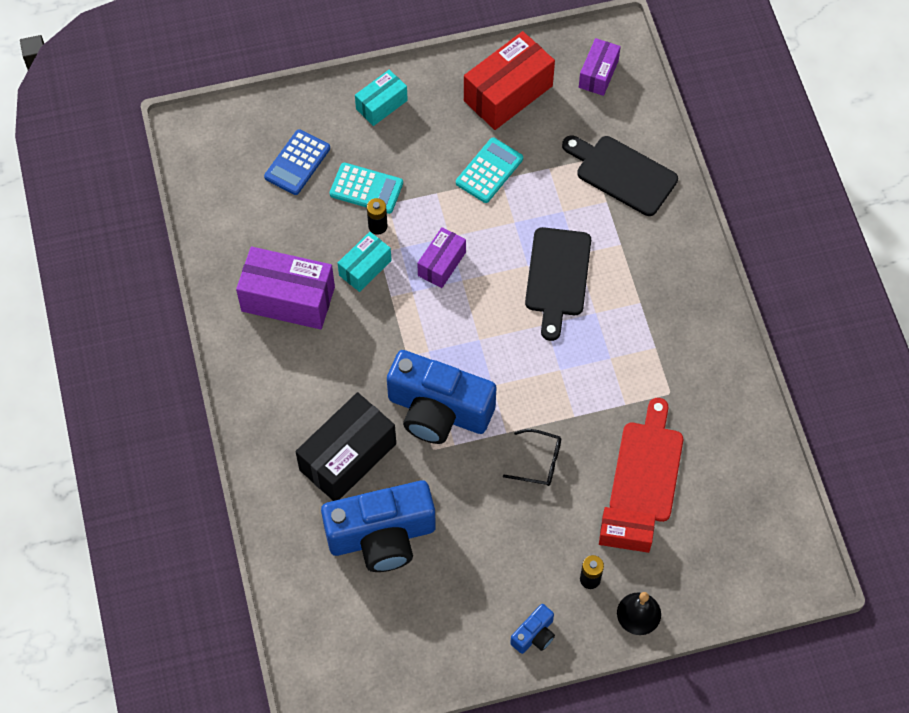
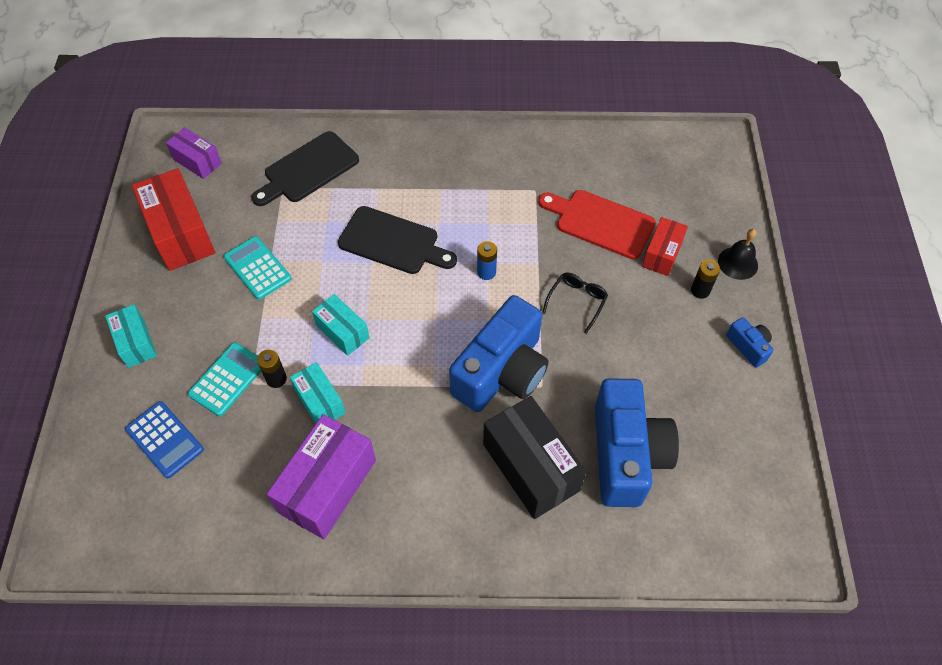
camera: 75 degrees left, 5 degrees down
purple box [417,227,466,288] -> turquoise box [312,294,369,356]
none -> blue battery [477,241,497,280]

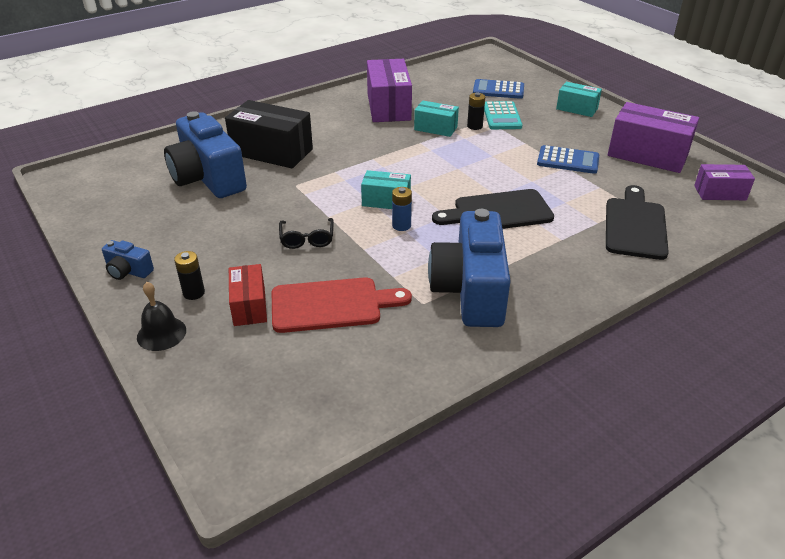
camera: 145 degrees right, 20 degrees down
red box [132,168,215,271] -> purple box [608,102,699,173]
turquoise calculator [224,236,291,300] -> blue calculator [537,145,599,174]
turquoise box [312,294,369,356] -> turquoise box moved to [361,170,411,209]
blue camera [449,295,549,412] -> blue camera moved to [428,209,511,327]

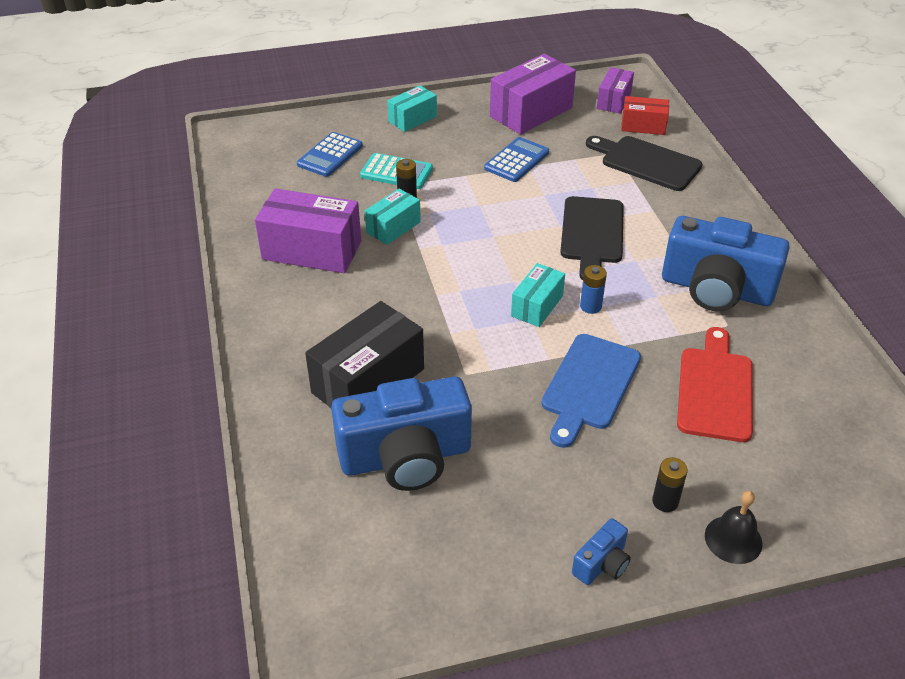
camera: 70 degrees left, 5 degrees up
red box [229,264,267,326] -> red box moved to [621,96,669,135]
black glasses [279,218,334,249] -> blue cutting board [541,334,641,448]

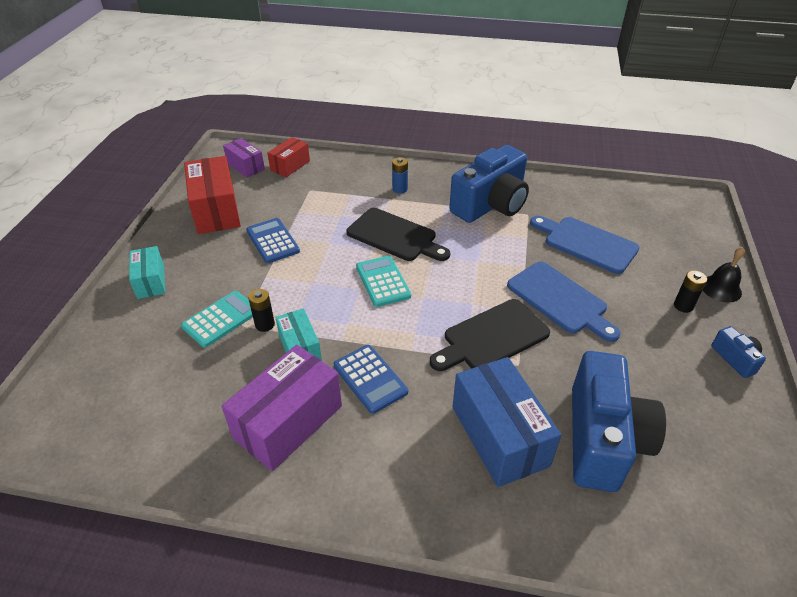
camera: 65 degrees left, 0 degrees up
blue calculator [297,132,363,177] -> blue calculator moved to [334,345,408,414]
black box [305,301,424,408] -> blue box [453,357,561,487]
purple box [490,54,576,135] -> red box [184,156,241,234]
turquoise box [511,263,565,327] -> none
blue battery [580,265,607,314] -> blue battery moved to [392,157,408,194]
black cutting board [586,136,702,191] -> black cutting board moved to [430,299,550,371]
red cutting board [677,327,753,442] -> blue cutting board [530,216,640,274]
none -> turquoise calculator [356,256,411,307]

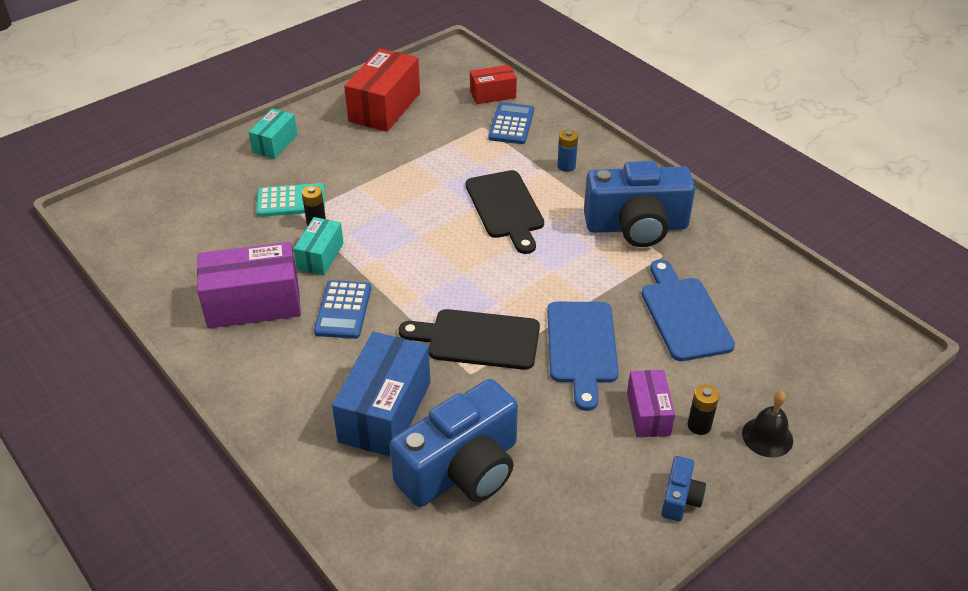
camera: 40 degrees right, 0 degrees up
purple box [223,138,265,178] -> purple box moved to [627,370,675,437]
blue calculator [246,218,300,263] -> blue calculator moved to [488,102,534,144]
turquoise calculator [356,256,411,307] -> none

